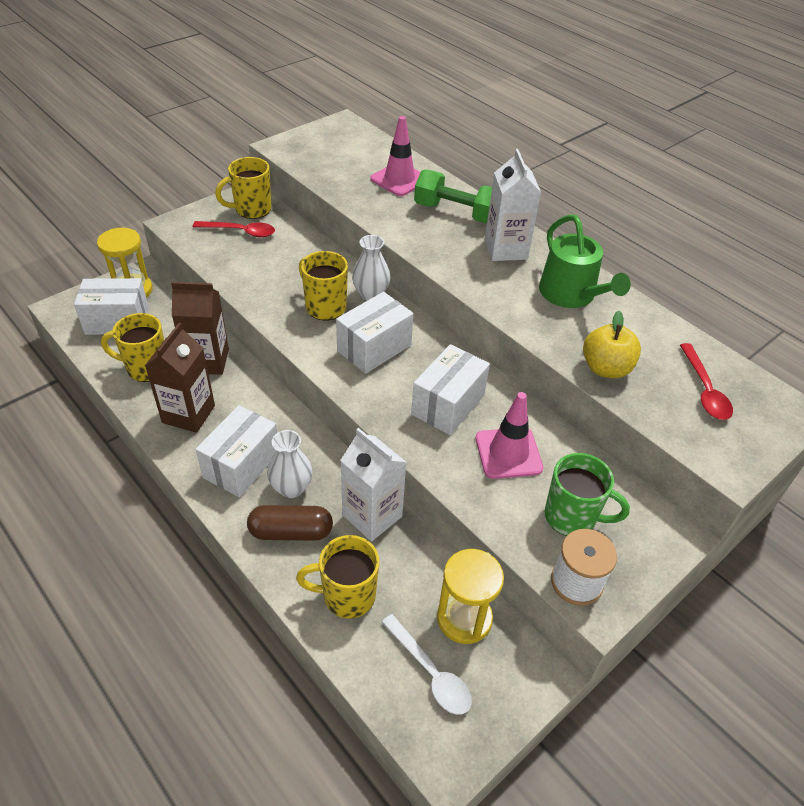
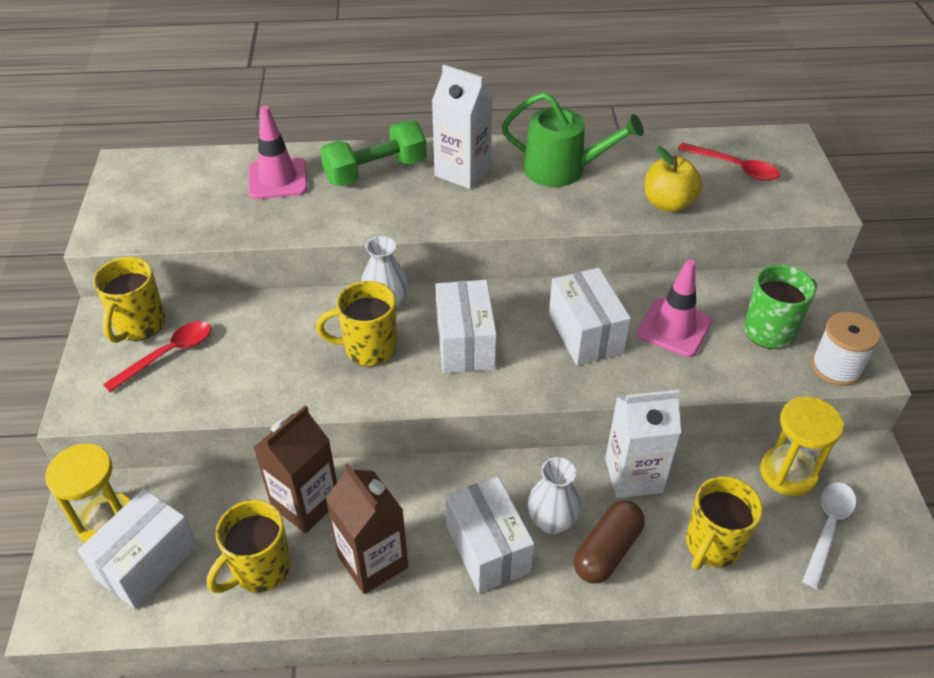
camera: 50 degrees left, 0 degrees up
white spoon [382,614,472,715] -> white spoon turned 60 degrees counterclockwise [802,482,856,589]

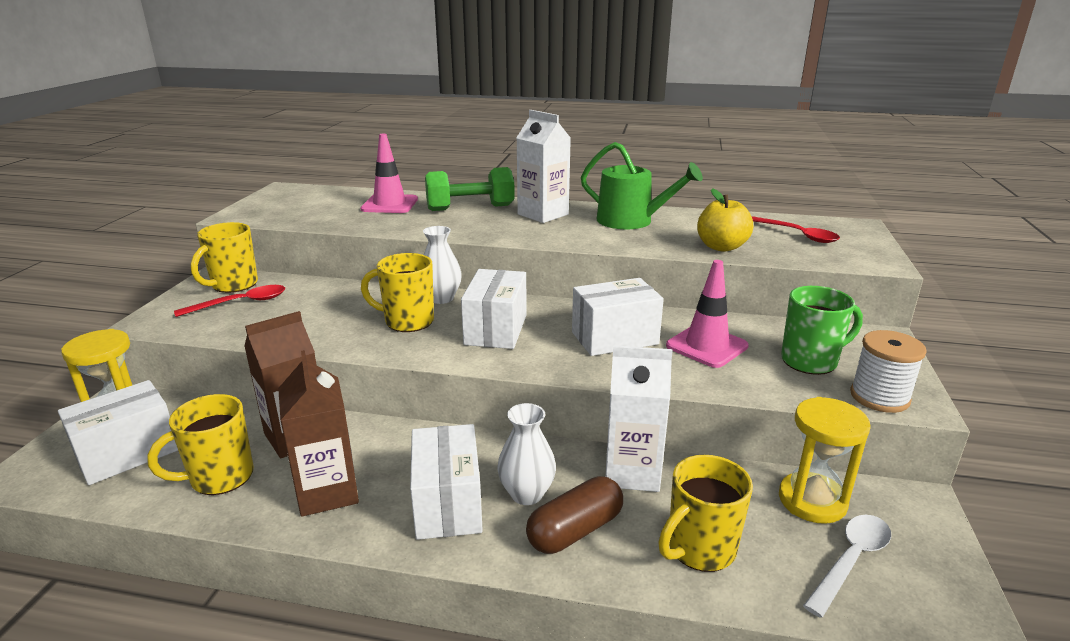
camera: 15 degrees right, 20 degrees down
white box [549,268,631,366] -> white box turned 75 degrees clockwise [572,278,664,356]

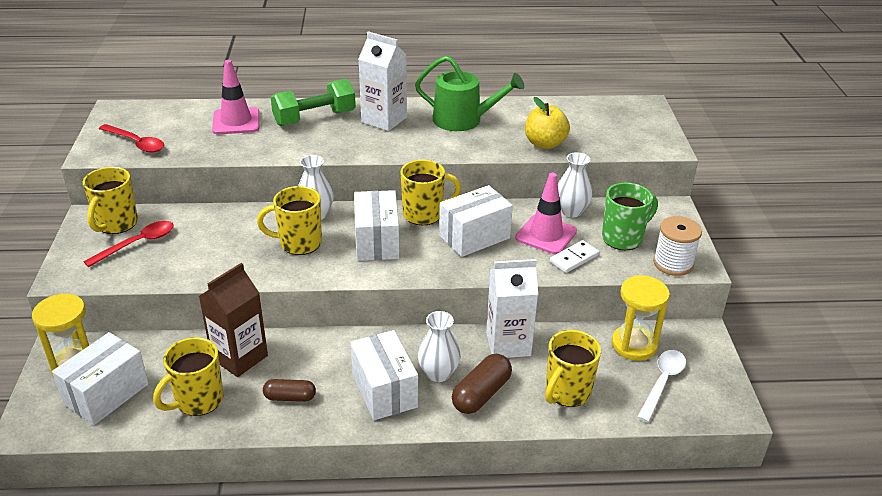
camera: 15 degrees left, 10 degrees up
brown carton [278,350,359,517] -> brown capsule [263,379,316,402]
red spoon [751,216,840,243] -> red spoon moved to [99,124,164,153]
none -> yellow mug [400,160,461,225]
none -> white domino [550,240,599,273]
none -> white vase [558,152,593,217]

